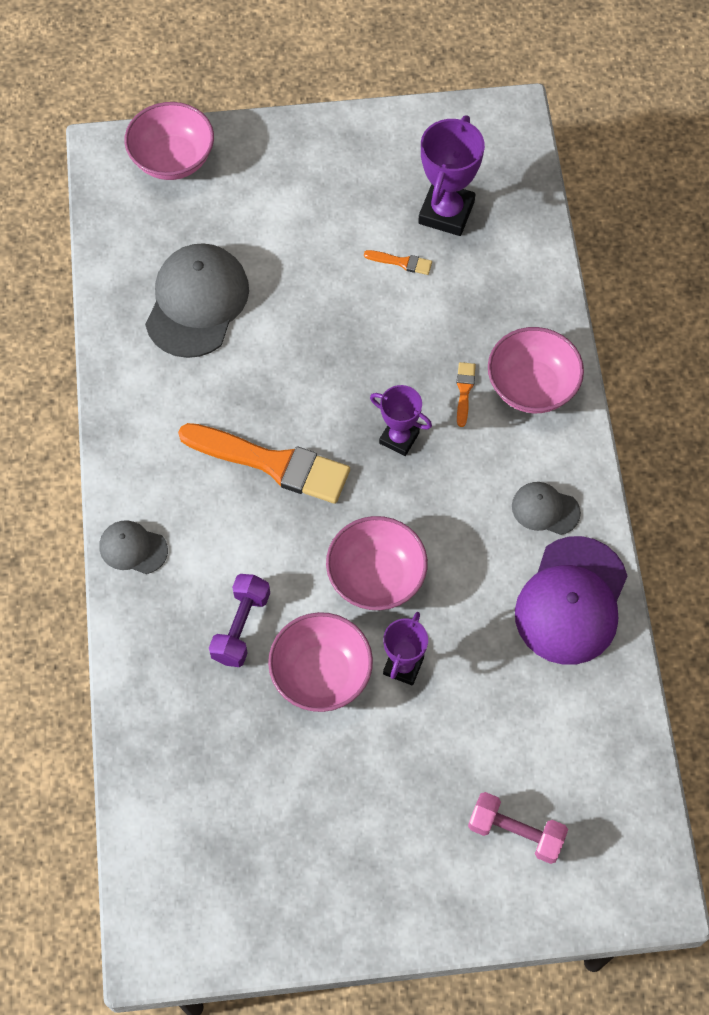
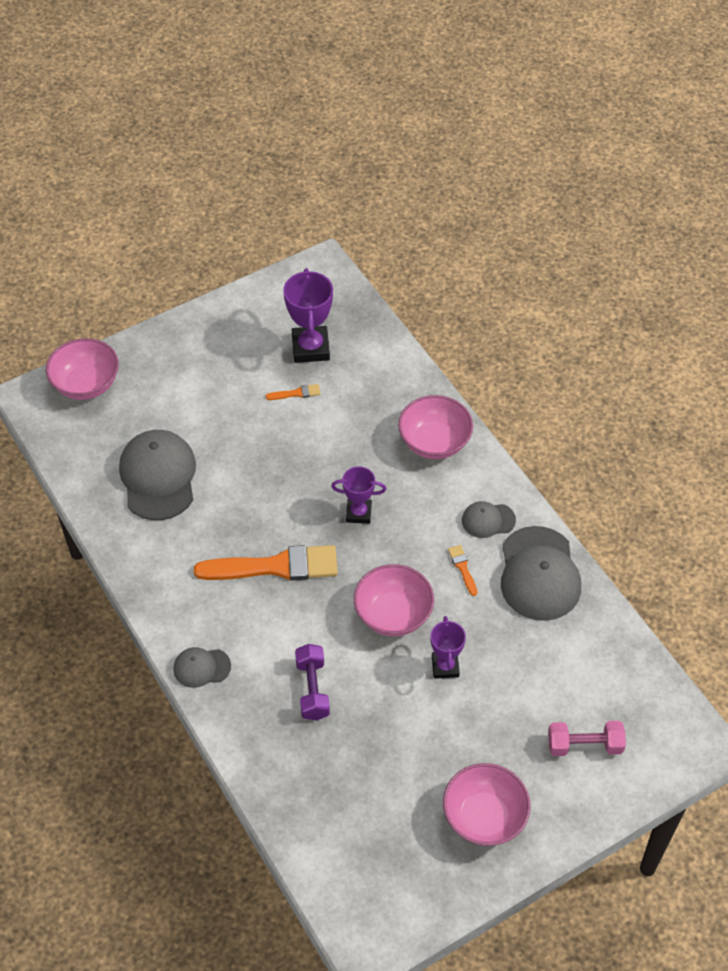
camera: 25 degrees left, 10 degrees down
pink bowl [268,612,373,712] -> pink bowl moved to [443,763,531,846]
orange brush [456,362,476,427] -> orange brush moved to [448,545,477,596]
purple cap [515,536,627,665] -> grey cap [501,526,581,621]

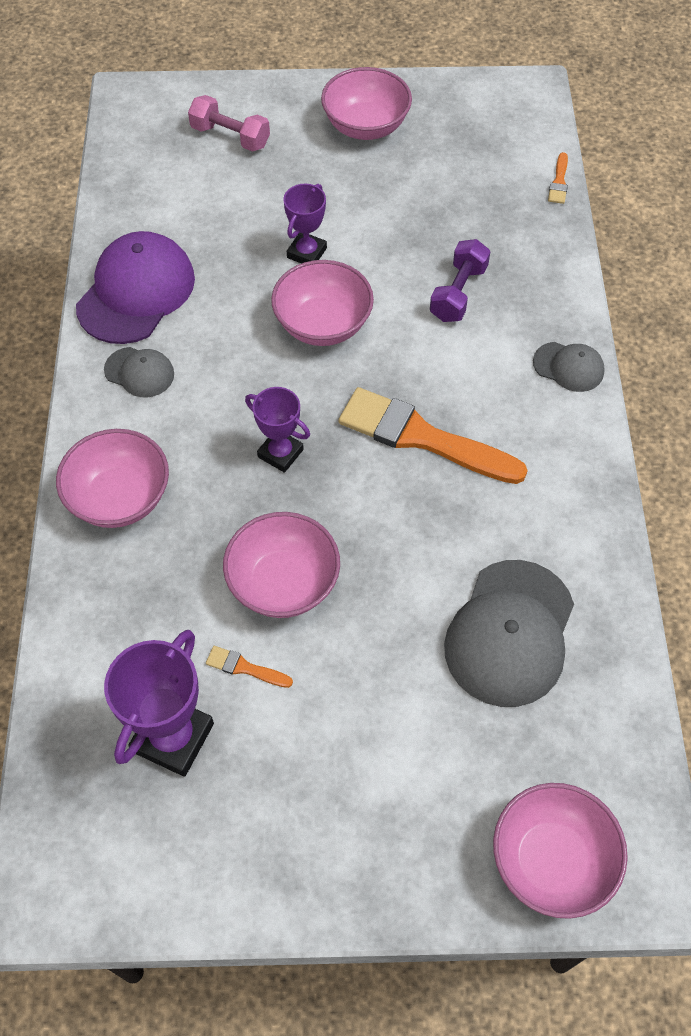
camera: 150 degrees left, 5 degrees up
orange brush [448,545,477,596] -> orange brush moved to [548,152,568,204]
grey cap [501,526,581,621] -> purple cap [76,231,195,344]
none -> pink bowl [223,512,340,618]

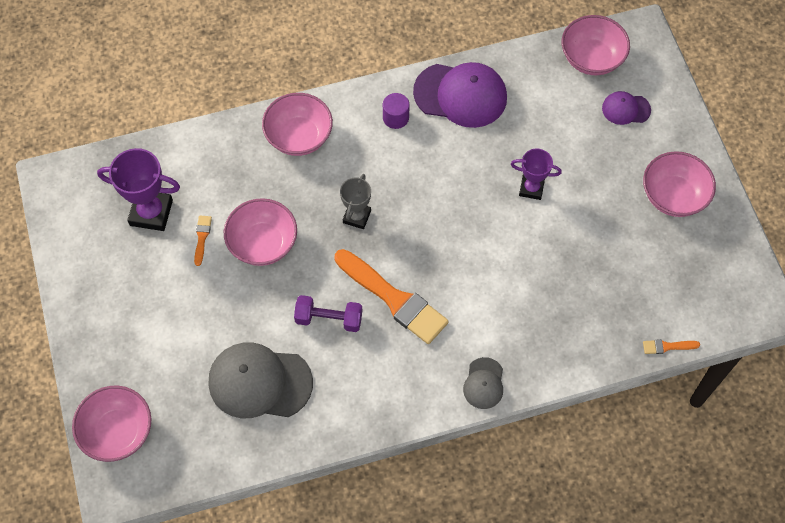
camera: 75 degrees right, 5 degrees up
grey cap [104,347,174,397] -> purple cylinder [383,93,410,129]
pink dumbbell [188,95,270,152] -> purple cap [602,91,651,125]
purple trophy [245,387,310,473] -> grey trophy [340,174,371,229]
pink bowl [271,260,374,346] -> pink bowl moved to [562,15,630,75]
orange brush [339,387,528,484] -> orange brush turned 120 degrees clockwise [335,249,449,344]
purple dumbbell [430,239,490,322] -> purple dumbbell moved to [294,295,362,332]

